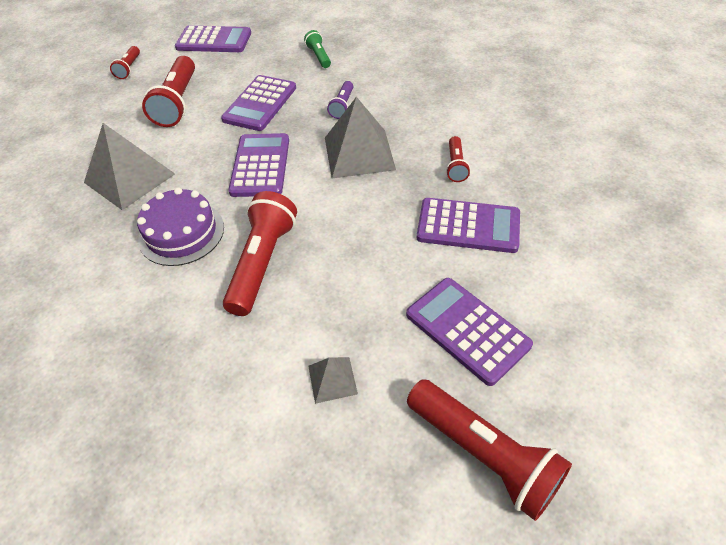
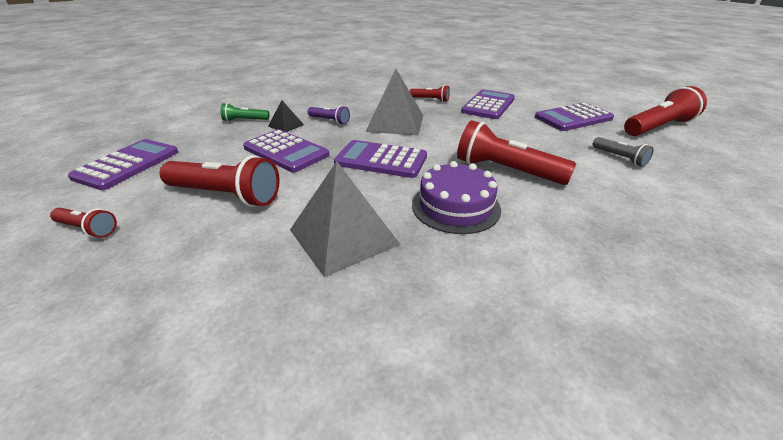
camera: 75 degrees left, 15 degrees down
grey pyramid [308,357,358,404] -> grey flashlight [593,137,654,167]
none -> black pyramid [268,100,304,132]

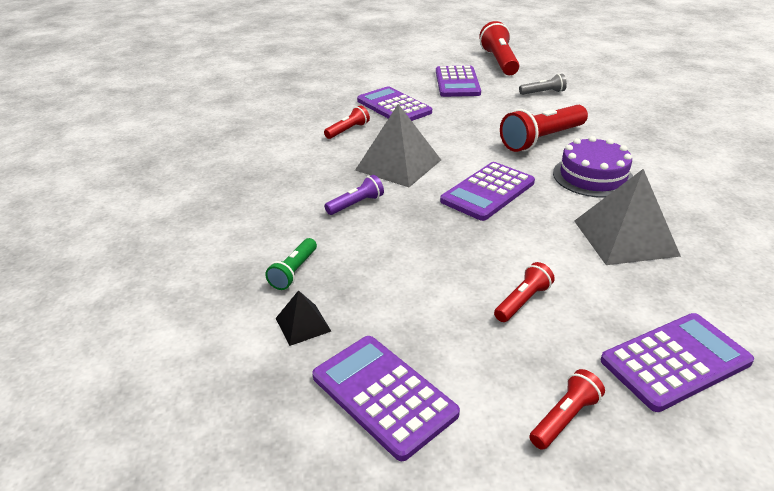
camera: 65 degrees left, 0 degrees up
red flashlight [159,155,280,207] -> red flashlight [494,262,555,322], size x0.52
purple calculator [243,129,329,173] -> purple calculator moved to [601,313,754,412]
black pyramid [268,100,304,132] -> black pyramid moved to [276,290,331,346]

